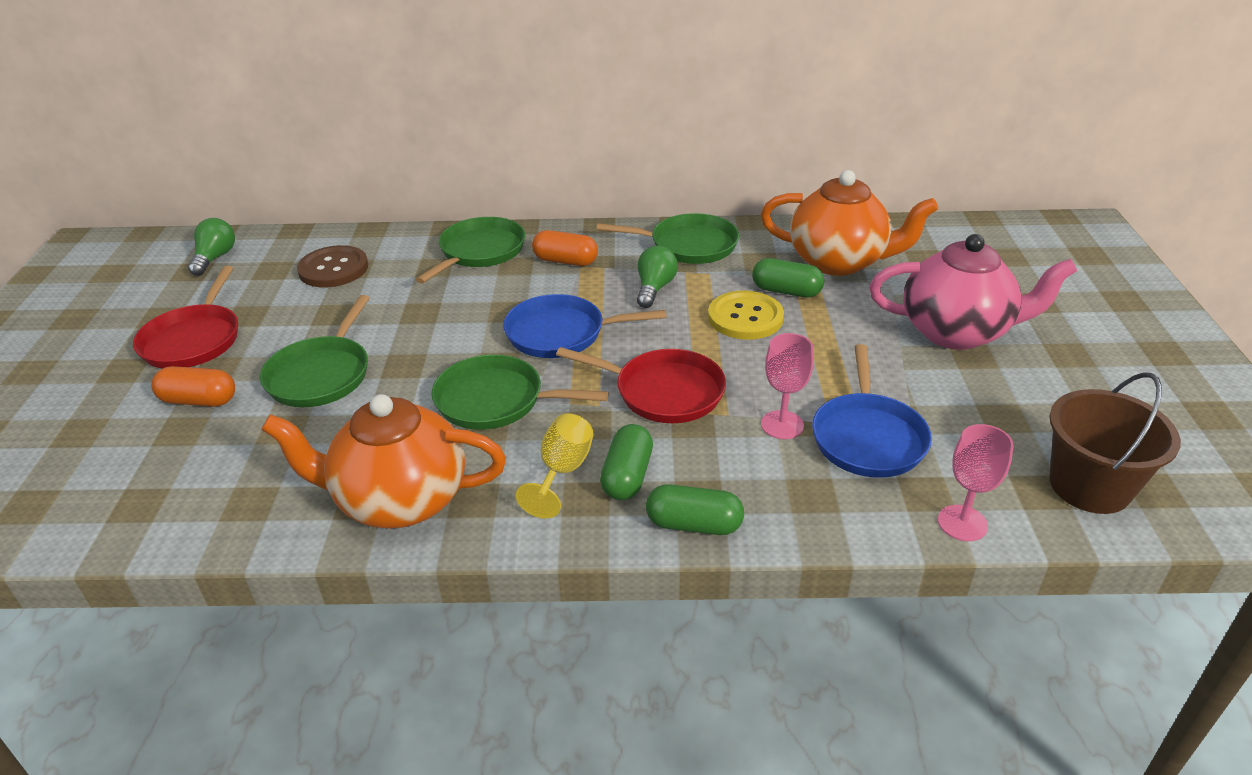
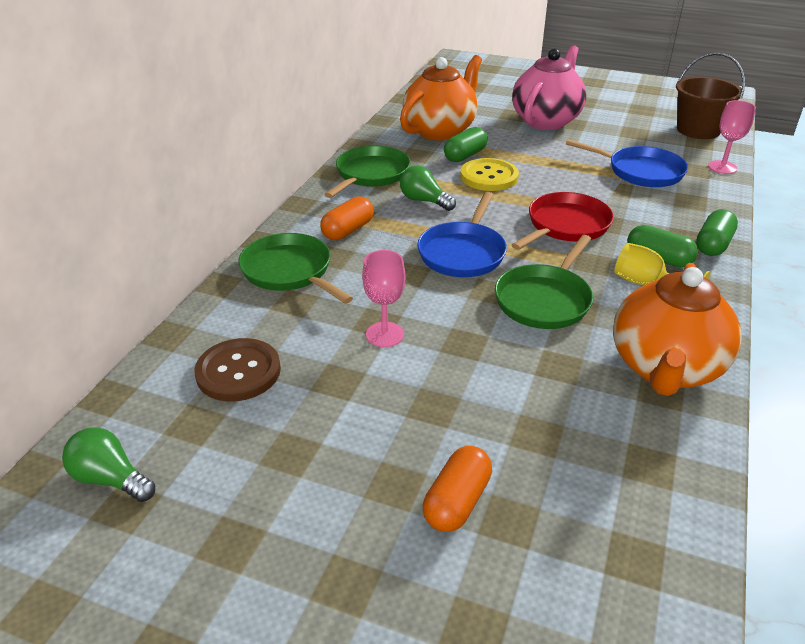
camera: 70 degrees left, 0 degrees up
red pan [133,266,238,369] -> none
green pan [260,295,369,407] -> none
pink goblet [761,333,814,439] -> pink goblet moved to [362,250,406,347]

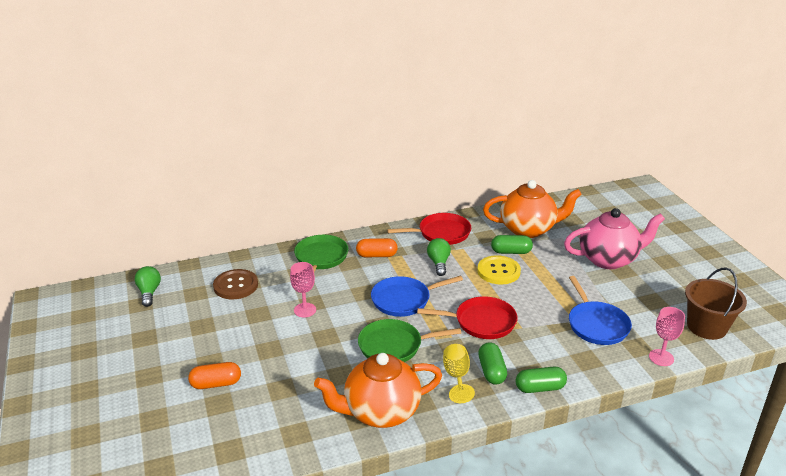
camera: 50 degrees right, 5 degrees down
green pan [324,146,411,198] -> red pan [387,213,471,245]

